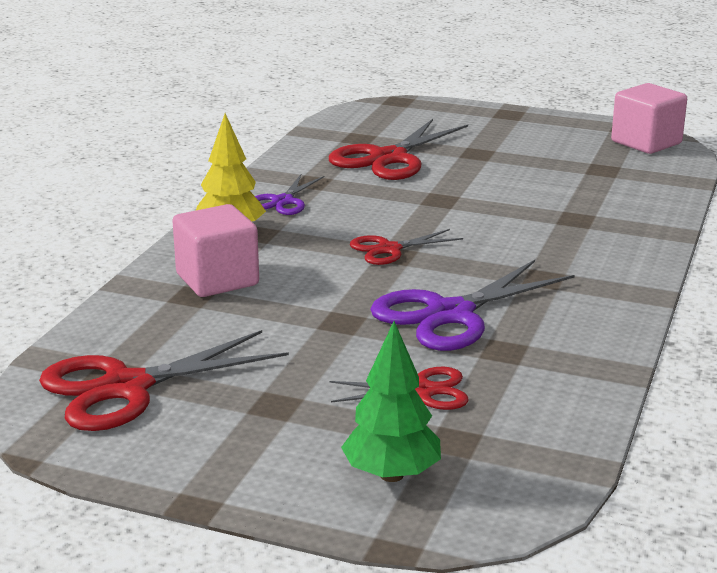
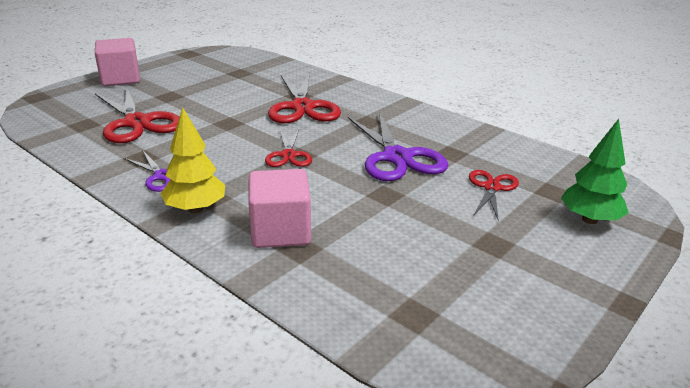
camera: 70 degrees left, 5 degrees up
red scissors [39,330,289,431] -> red scissors moved to [268,73,341,123]
pink cube [611,83,687,154] -> pink cube moved to [95,38,140,86]

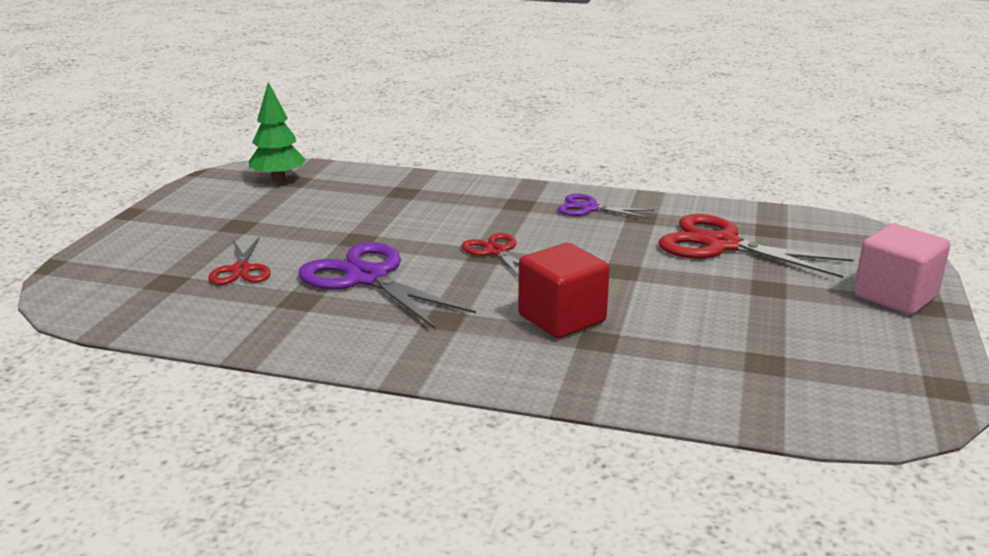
camera: 155 degrees right, 5 degrees down
yellow tree [160,107,225,213] -> none
pink cube [248,169,311,248] -> none
red scissors [268,73,341,123] -> red cube [518,243,610,338]
green tree [561,119,629,224] -> green tree moved to [249,82,306,182]

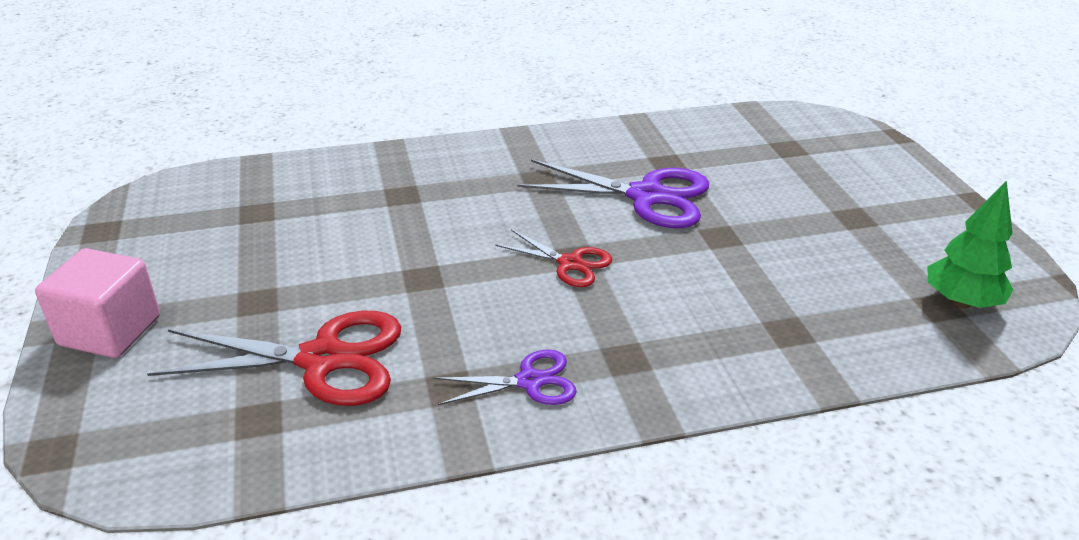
camera: 150 degrees right, 10 degrees up
red scissors [208,237,271,285] -> none
red cube [518,243,610,338] -> none

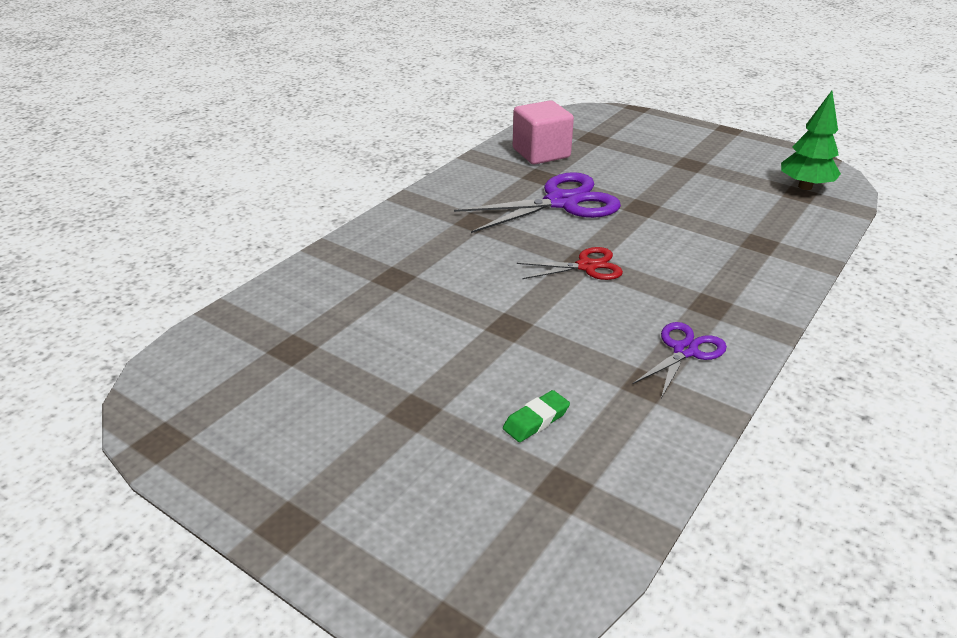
camera: 40 degrees left, 0 degrees up
pink cube [35,248,160,358] -> pink cube moved to [513,101,574,164]
red scissors [147,311,401,406] -> green eraser [503,390,570,442]

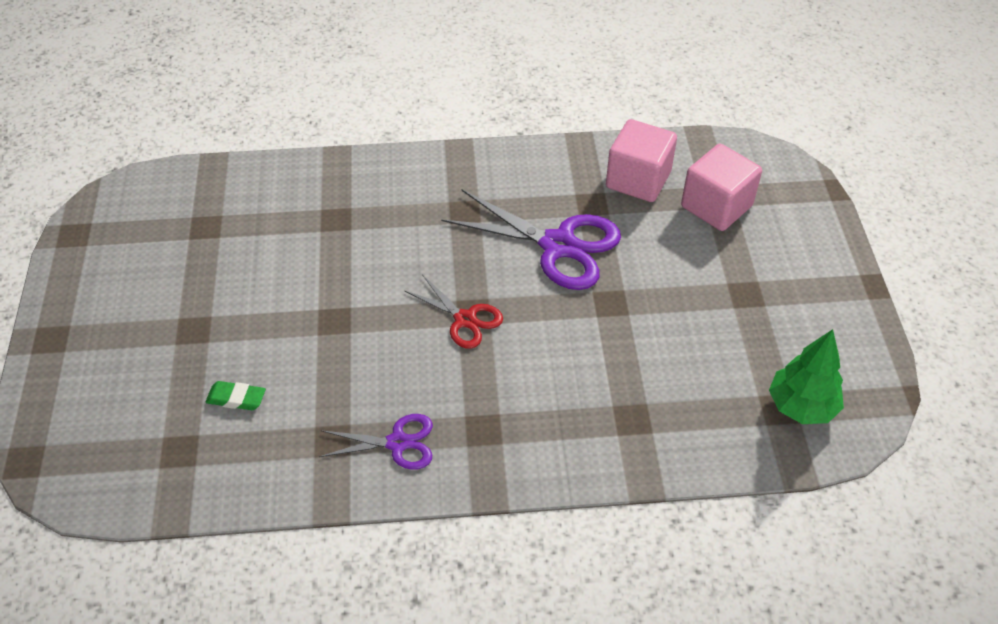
camera: 50 degrees right, 15 degrees up
none -> pink cube [681,144,762,231]

